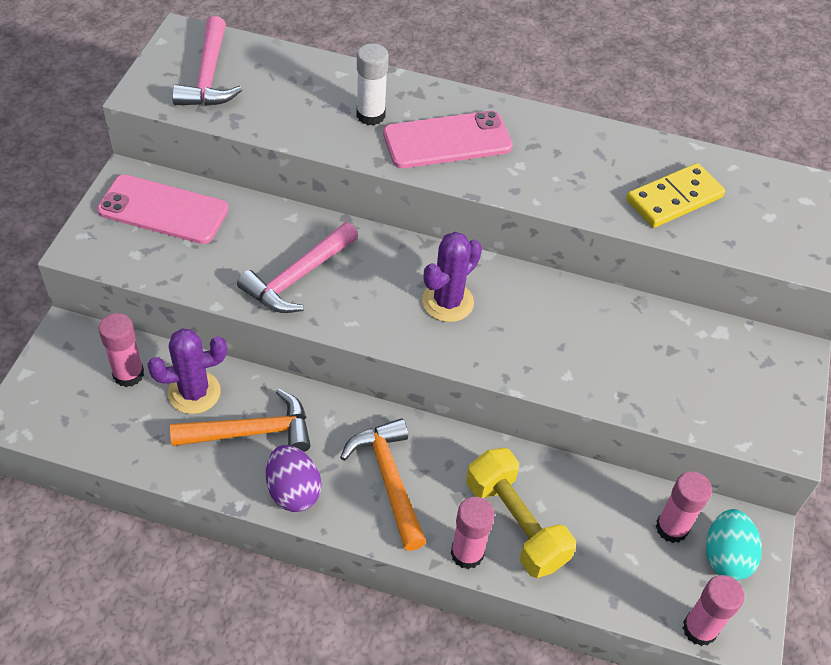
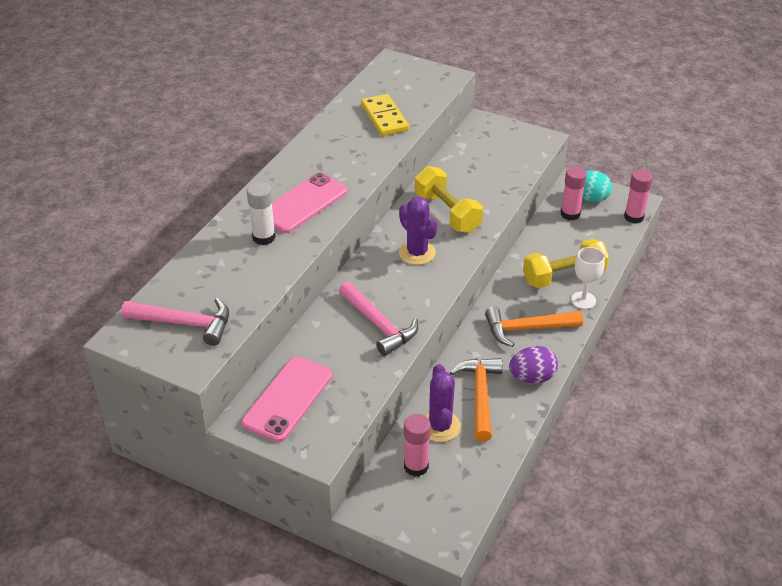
camera: 75 degrees left, 10 degrees down
pink phone [383,111,513,168] -> pink phone turned 45 degrees clockwise [272,173,348,233]
pink glue stick [451,497,495,569] -> white goblet [571,247,605,309]
none -> yellow dumbbell [415,166,483,233]

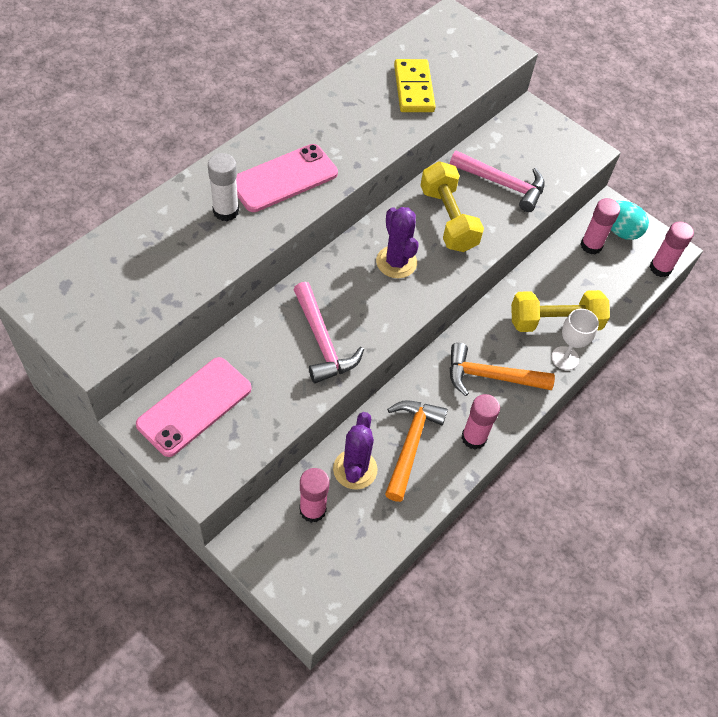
camera: 10 degrees right, 15 degrees up
pink hammer [121,298,229,346] -> pink hammer moved to [450,150,545,212]
purple egg [509,346,558,383] -> pink glue stick [462,394,500,450]

